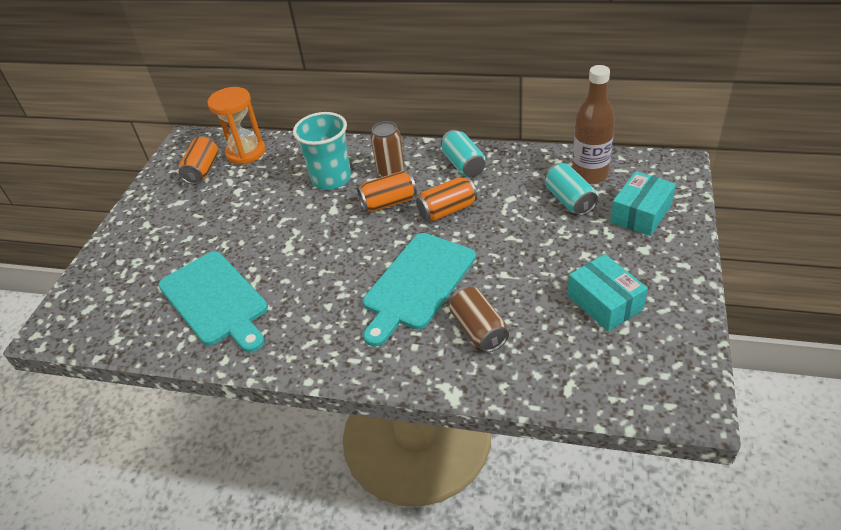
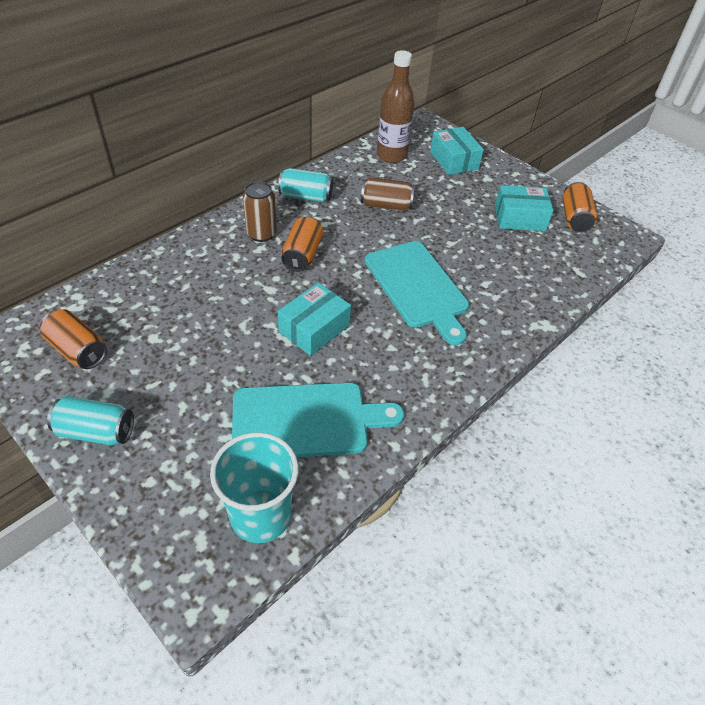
camera: 65 degrees left, 5 degrees up
orange hourglass [208,87,265,164] -> none
turquoise cup [293,112,351,190] -> turquoise cup moved to [210,432,298,543]
orange can [416,177,477,222] -> orange can moved to [562,182,597,232]
brown can [449,286,509,352] -> brown can moved to [361,177,415,211]
turquoise can [545,163,598,216] -> turquoise can moved to [47,396,134,446]
none -> turquoise box [278,283,351,356]

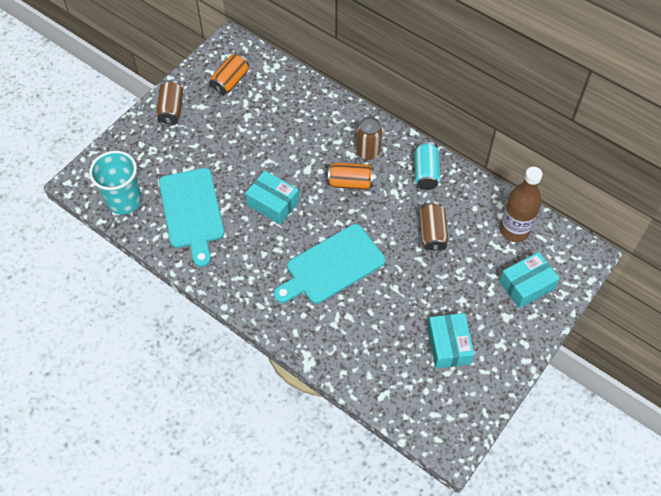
camera: 85 degrees right, 10 degrees up
turquoise can [47,396,134,446] -> brown can [156,80,183,126]
orange can [562,182,597,232] -> none

